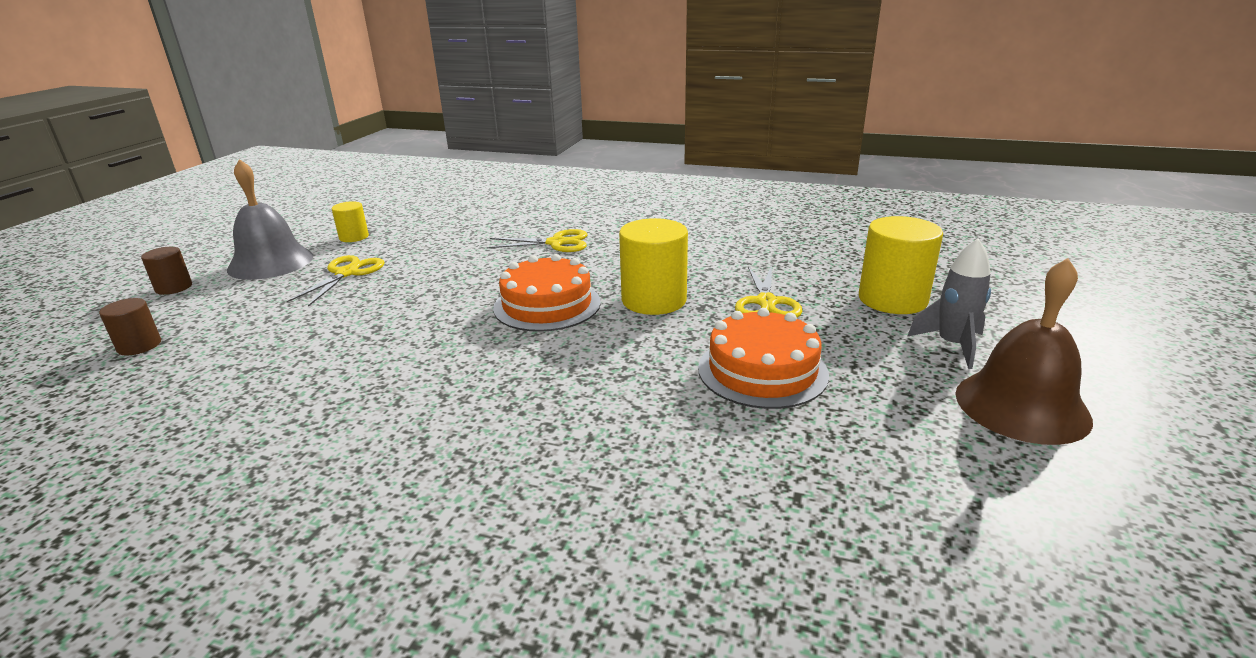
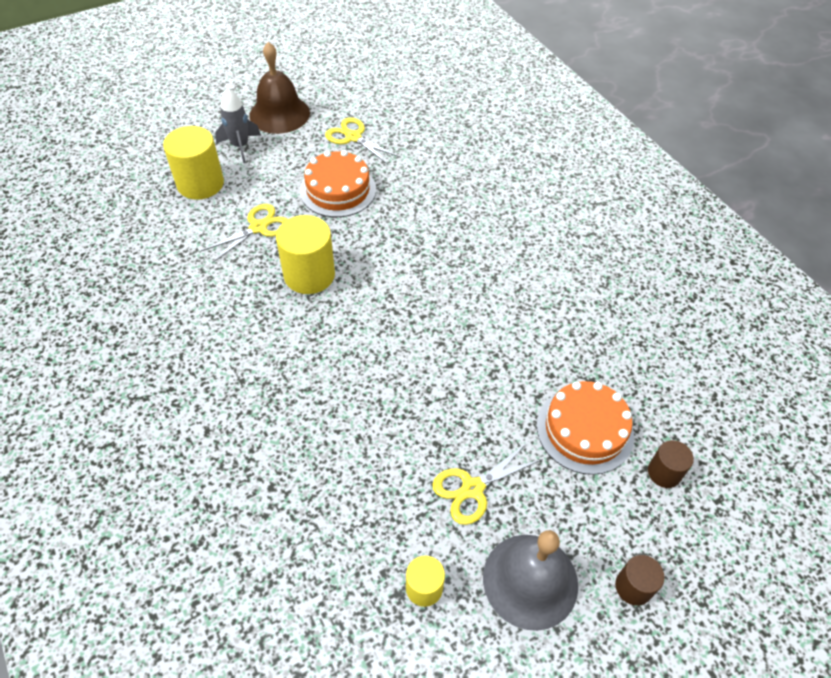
camera: 140 degrees left, 25 degrees up
yellow scissors [487,229,587,252] -> yellow scissors moved to [325,117,400,165]
orange cake [493,254,601,332] -> orange cake moved to [537,381,634,475]

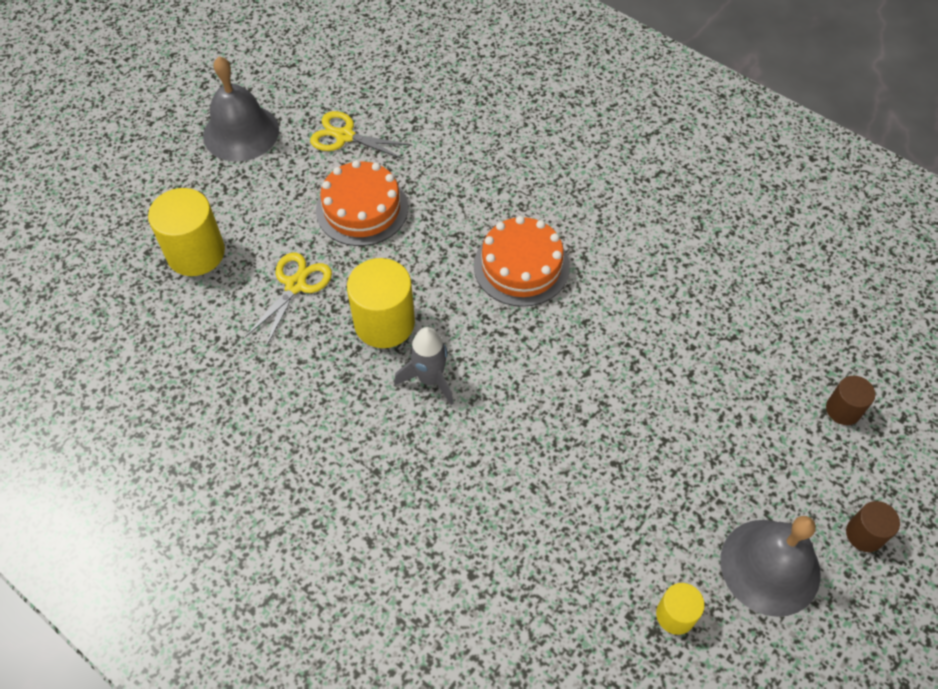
camera: 20 degrees left, 5 degrees up
grey rocket [215,88,261,163] -> grey rocket moved to [394,327,454,405]
brown bell [249,42,310,134] -> grey bell [203,56,279,162]
yellow scissors [432,442,543,525] -> none
orange cake [537,381,634,475] -> orange cake moved to [474,216,570,307]

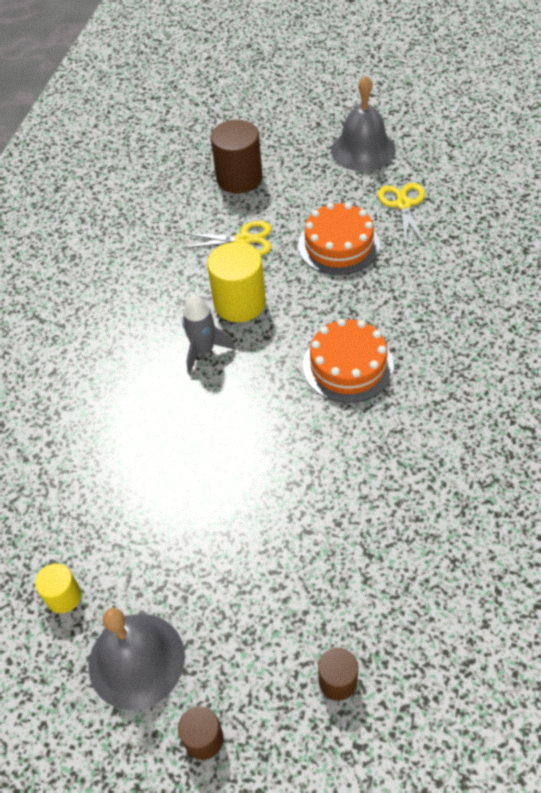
camera: 70 degrees right, 5 degrees down
yellow cylinder [148,188,225,276] -> brown cylinder [211,120,262,193]

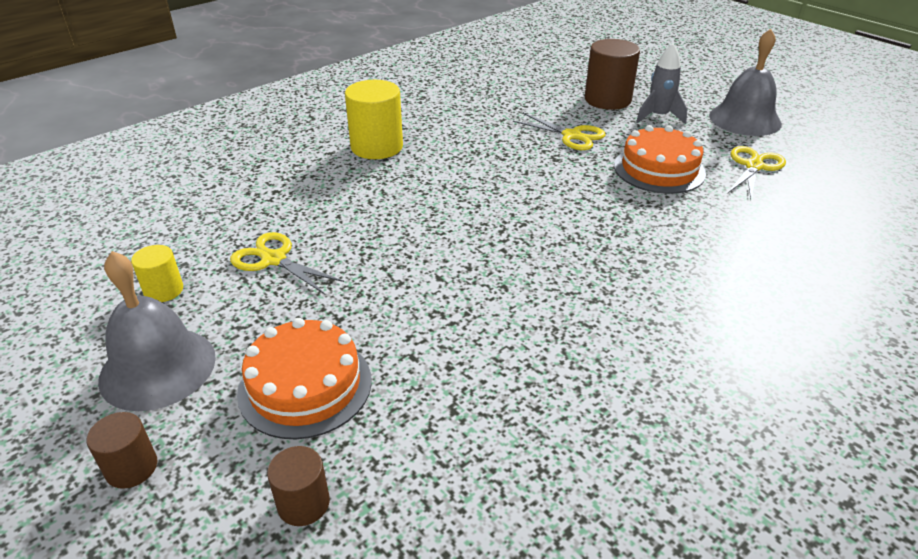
camera: 30 degrees right, 15 degrees down
grey rocket [182,295,235,374] -> grey rocket moved to [636,44,687,124]
yellow cylinder [207,242,266,322] -> yellow cylinder moved to [345,80,403,159]
orange cake [303,319,394,403] -> orange cake moved to [237,318,372,439]
none -> yellow scissors [230,232,344,294]

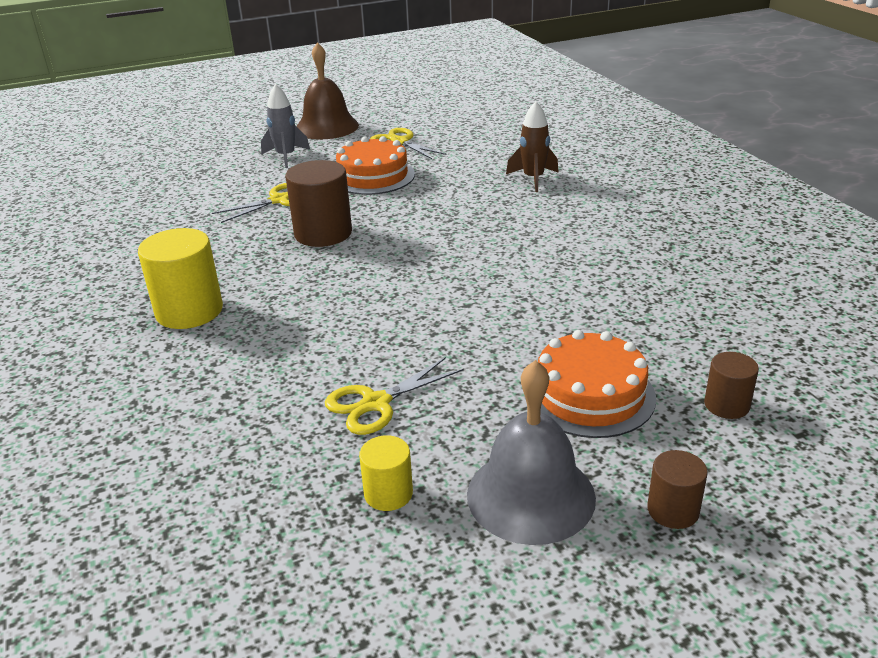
camera: 70 degrees left, 5 degrees down
brown cylinder [585,39,640,110] -> brown cylinder moved to [285,160,352,247]
grey bell [709,29,782,136] -> brown bell [296,42,359,139]
none -> brown rocket [506,101,559,192]

